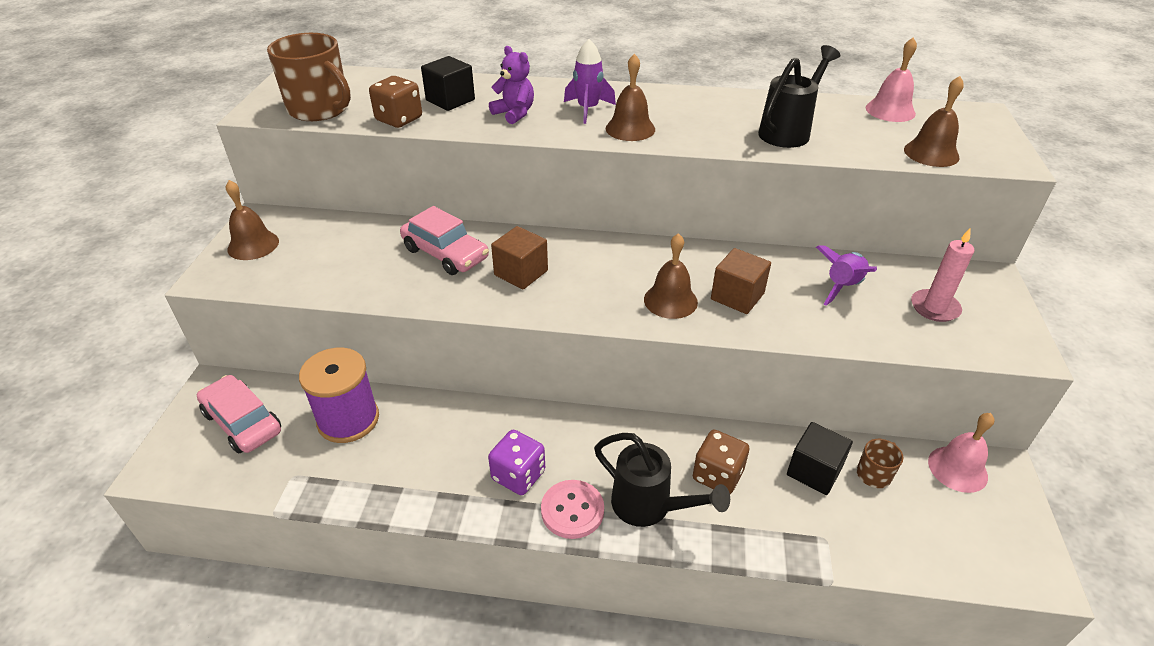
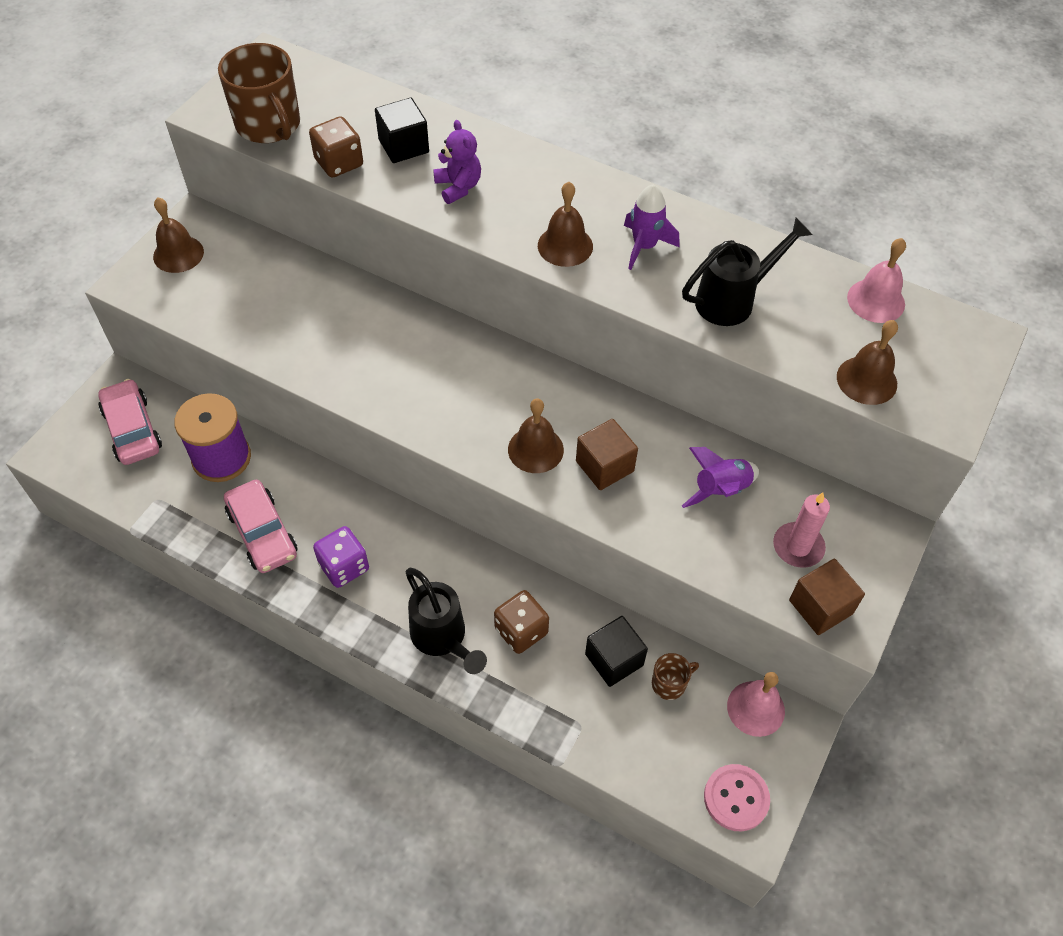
camera: 20 degrees right, 15 degrees up
pink car [400,206,489,275] -> pink car moved to [224,479,297,573]
brown cube [491,226,548,289] -> brown cube moved to [789,559,865,635]
pink button [541,480,604,539] -> pink button moved to [704,764,770,831]
purple rocket [564,39,616,124] -> purple rocket moved to [624,184,679,270]

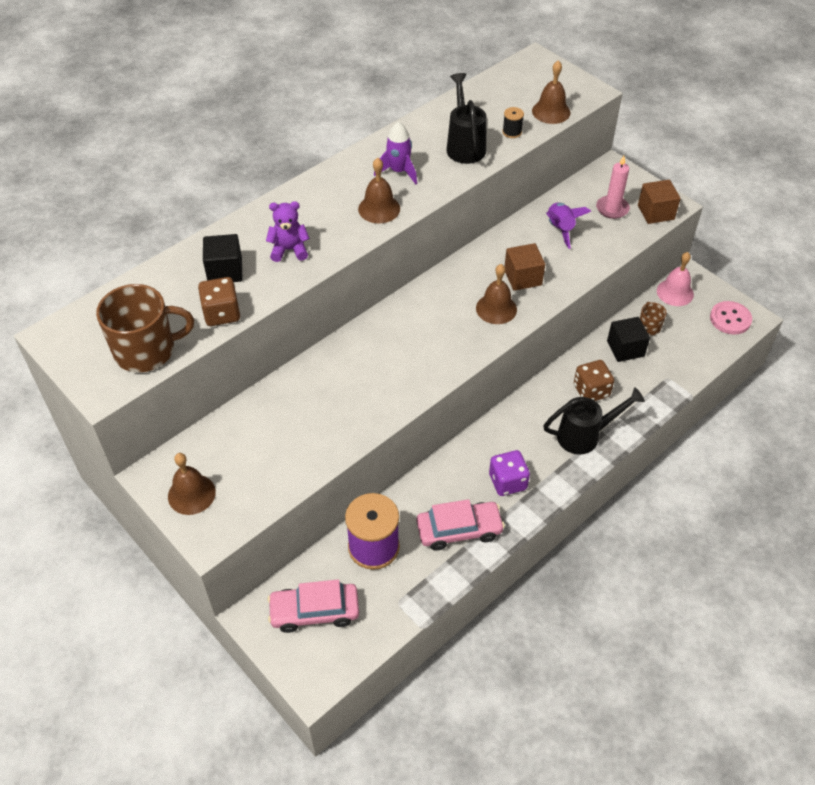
camera: 70 degrees left, 5 degrees down
pink bell [847,238,906,323] -> none
none -> black spool [502,107,524,138]

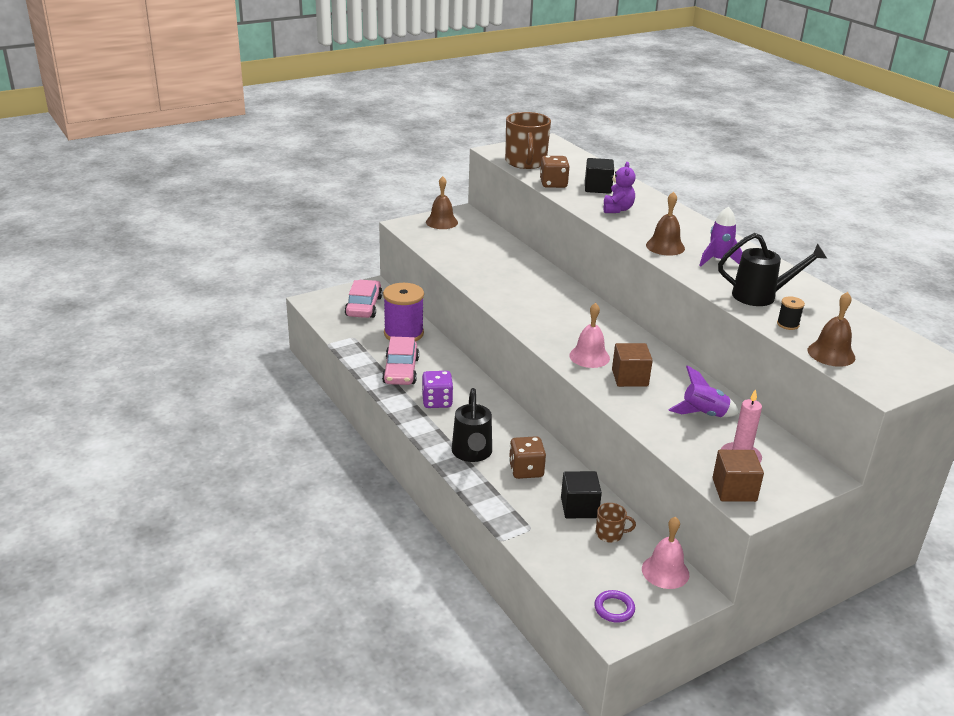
camera: 100 degrees right, 20 degrees down
brown bell [476,264,517,324] -> pink bell [569,303,610,368]
pink button [710,301,752,335] -> purple ring [594,590,635,623]

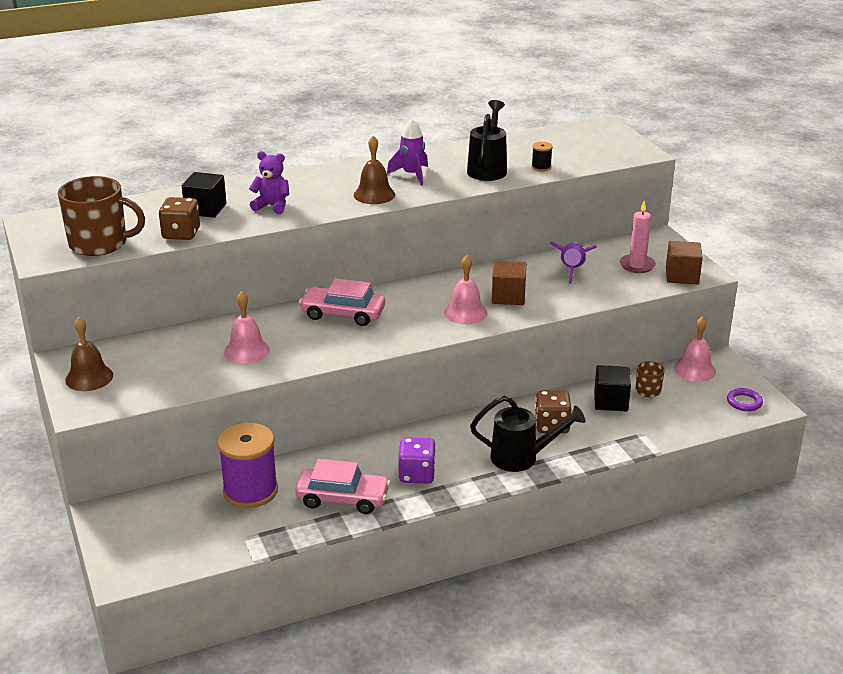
camera: 80 degrees left, 0 degrees up
pink car [345,280,382,318] -> pink car moved to [299,278,385,326]
brown bell [808,292,855,367] -> none
none -> pink bell [224,291,270,364]

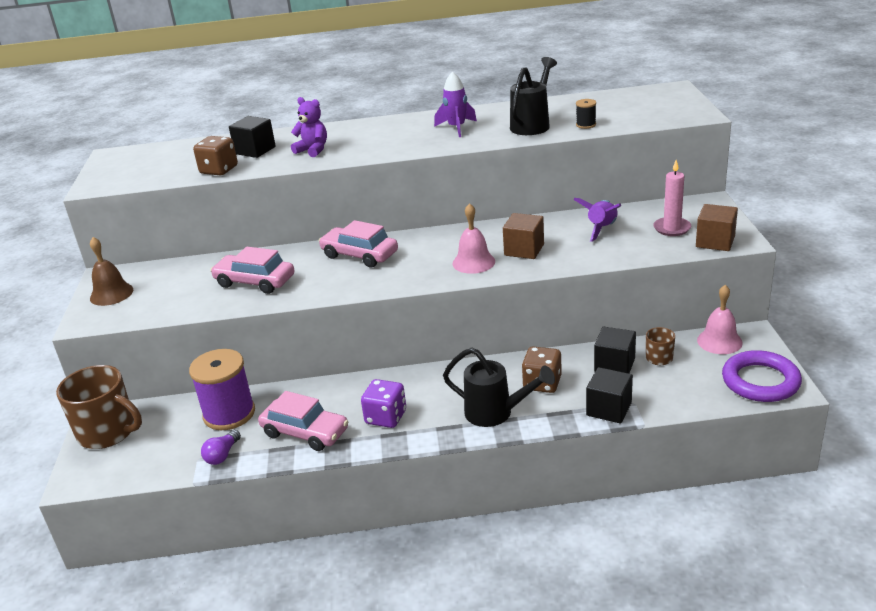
camera: 20 degrees right, 0 degrees up
brown mug [58,176,145,256] -> brown mug moved to [56,365,142,449]
pink bell [224,291,270,364] -> pink car [210,247,294,294]
brown bell [354,136,395,204] -> none
purple ring [727,388,763,411] -> purple ring [722,350,802,402], size x1.97
none -> purple light bulb [201,430,241,465]
none -> black cube [586,367,633,423]

